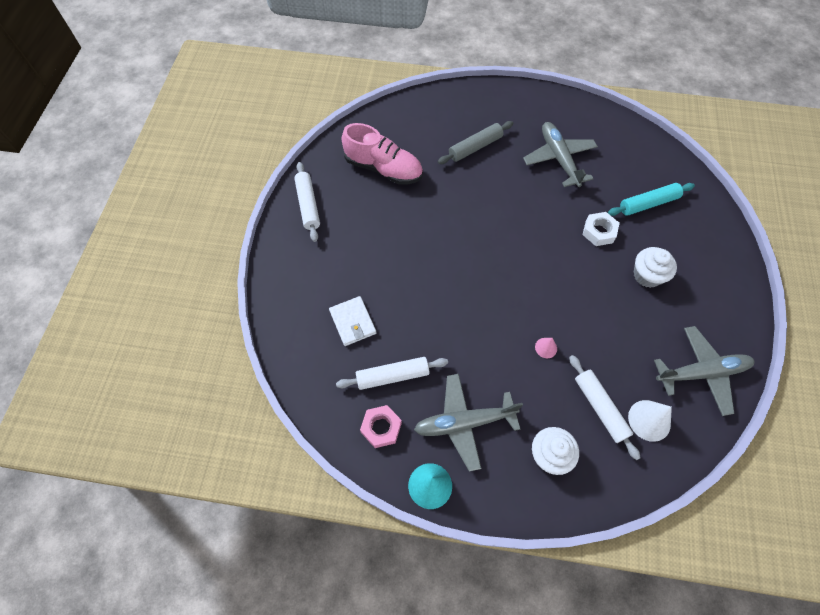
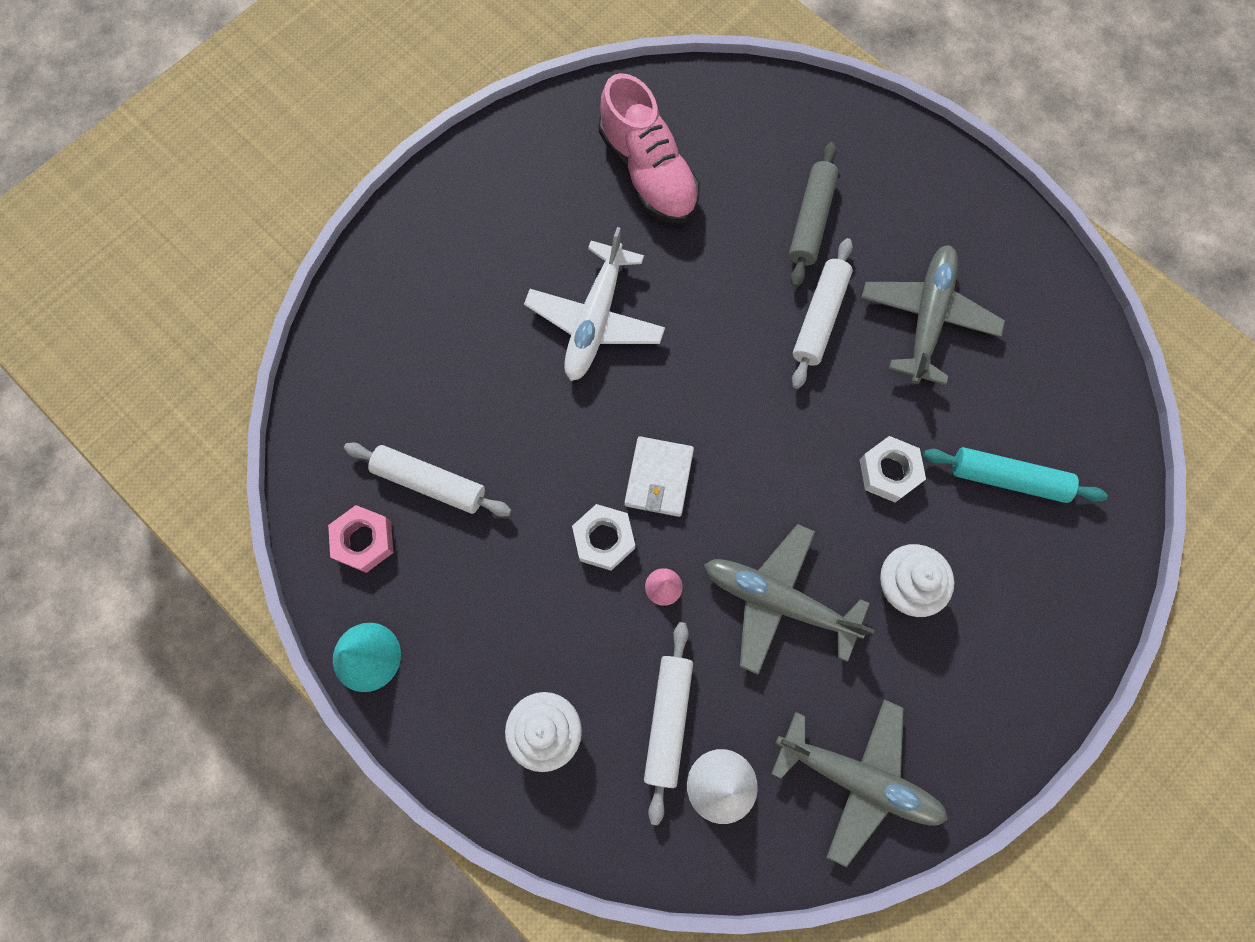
camera: 35 degrees right, 10 degrees up
white rolling pin [294,162,320,242] -> white rolling pin moved to [792,238,853,389]
white wallet [329,296,376,346] -> white wallet moved to [624,436,694,517]
grey plane [414,374,523,471] -> grey plane moved to [704,524,875,675]
grey rolling pin [438,121,513,164] -> grey rolling pin turned 75 degrees counterclockwise [789,142,839,288]
none -> white plane [524,227,665,381]
none -> white nut [572,504,635,571]

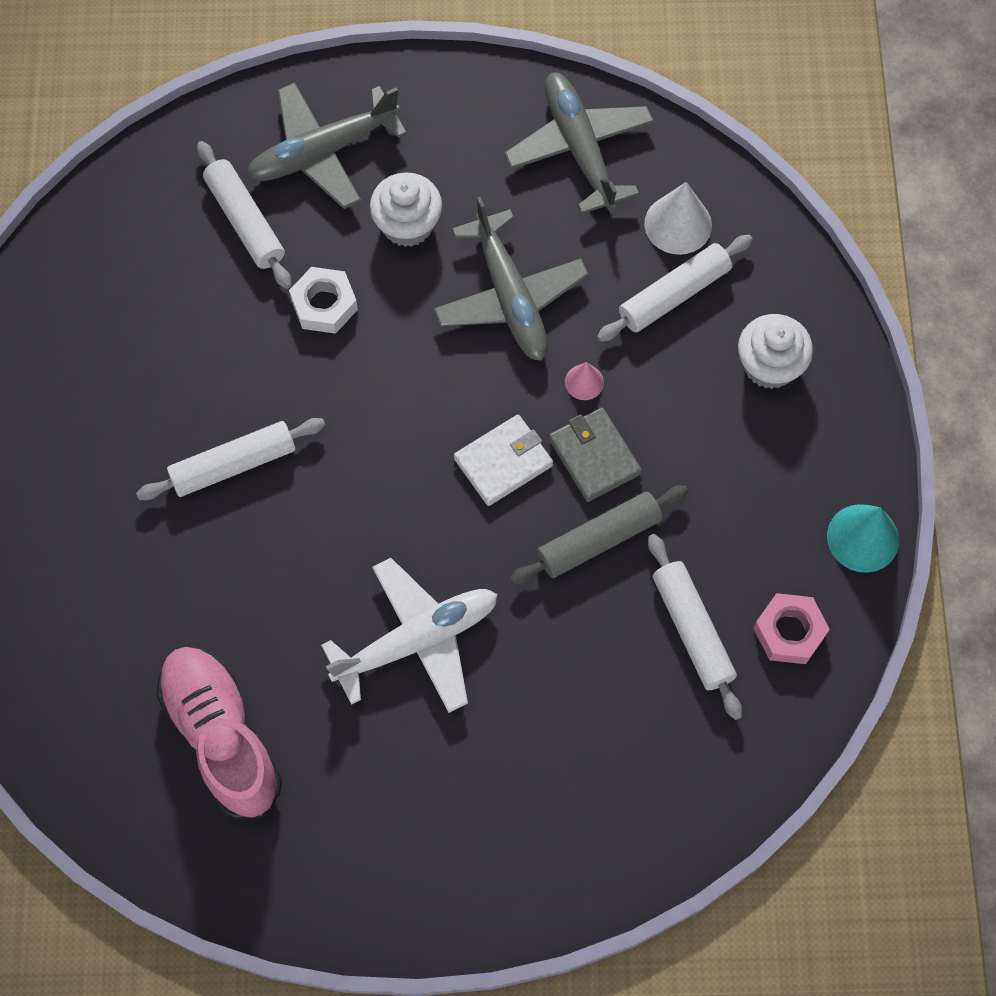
camera: 135 degrees left, 5 degrees down
white nut [572,504,635,571] -> grey wallet [549,408,642,502]
pink shoe [599,73,700,224] -> pink shoe turned 45 degrees counterclockwise [156,646,282,819]
grey rolling pin [789,142,839,288] -> grey rolling pin moved to [510,485,688,585]
grey plane [861,245,1005,385] -> grey plane moved to [247,83,407,209]
turquoise rolling pin [923,447,1108,503] -> white rolling pin [197,141,291,289]

